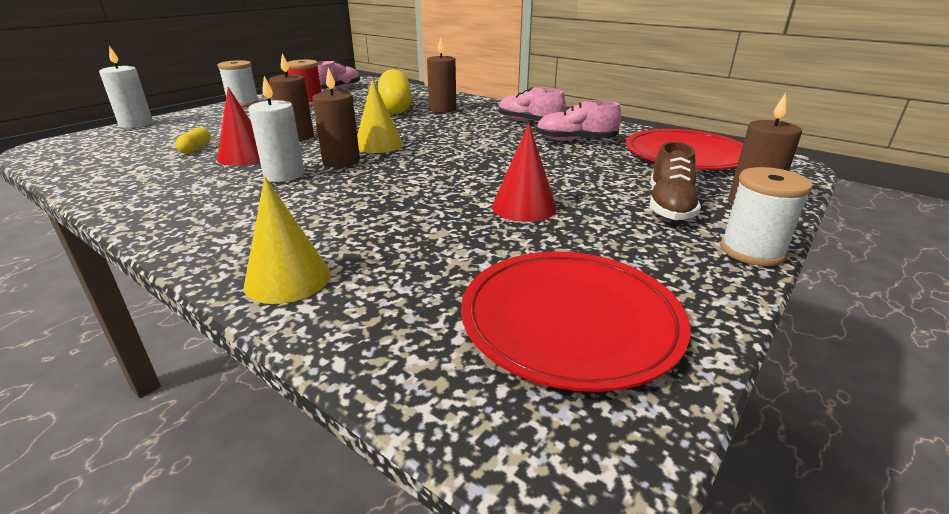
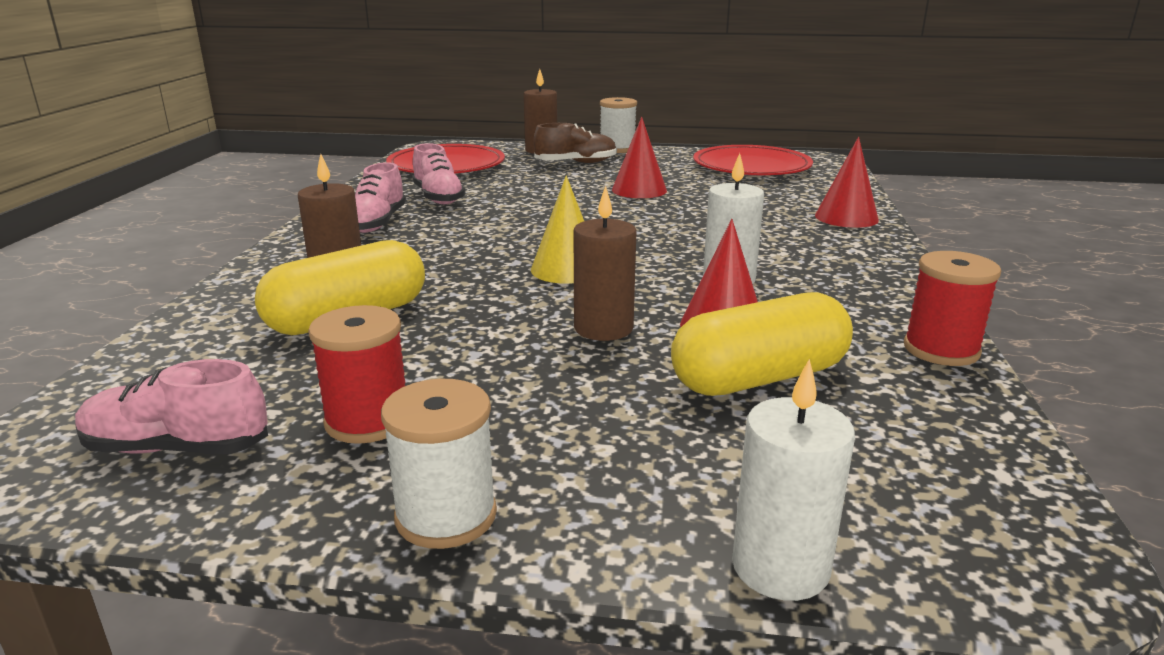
camera: 120 degrees left, 5 degrees down
yellow capsule [175,127,211,154] -> yellow capsule [671,292,853,396], size x2.28
yellow cone [244,177,331,304] -> red cone [815,137,879,228]
brown candle [312,68,360,168] -> none
none -> red spool [904,251,1001,366]

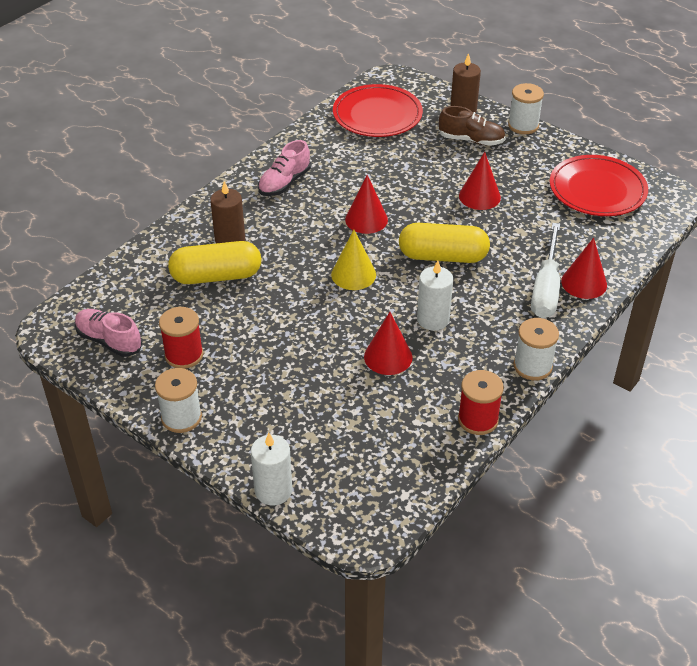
camera: 30 degrees right, 20 degrees up
pink shoe [412,143,466,204] -> none
brown candle [574,186,636,341] -> none
yellow capsule [671,292,853,396] -> yellow capsule moved to [399,223,490,263]
none -> red cone [345,175,388,234]
none -> white spool [513,318,559,380]
none -> white screwdriver [531,223,560,318]

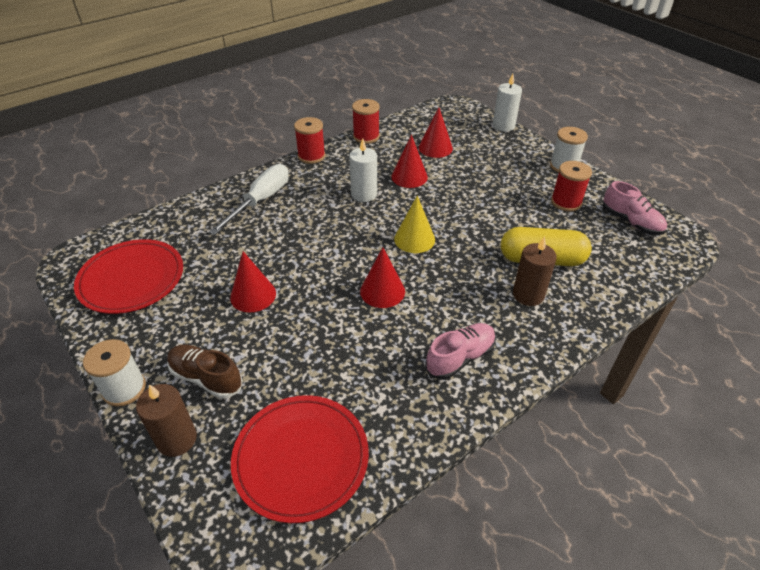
camera: 165 degrees left, 0 degrees up
yellow capsule [399,223,490,263] -> none
white spool [513,318,559,380] -> red spool [294,117,325,164]
red cone [561,238,607,299] -> red cone moved to [419,107,453,158]

